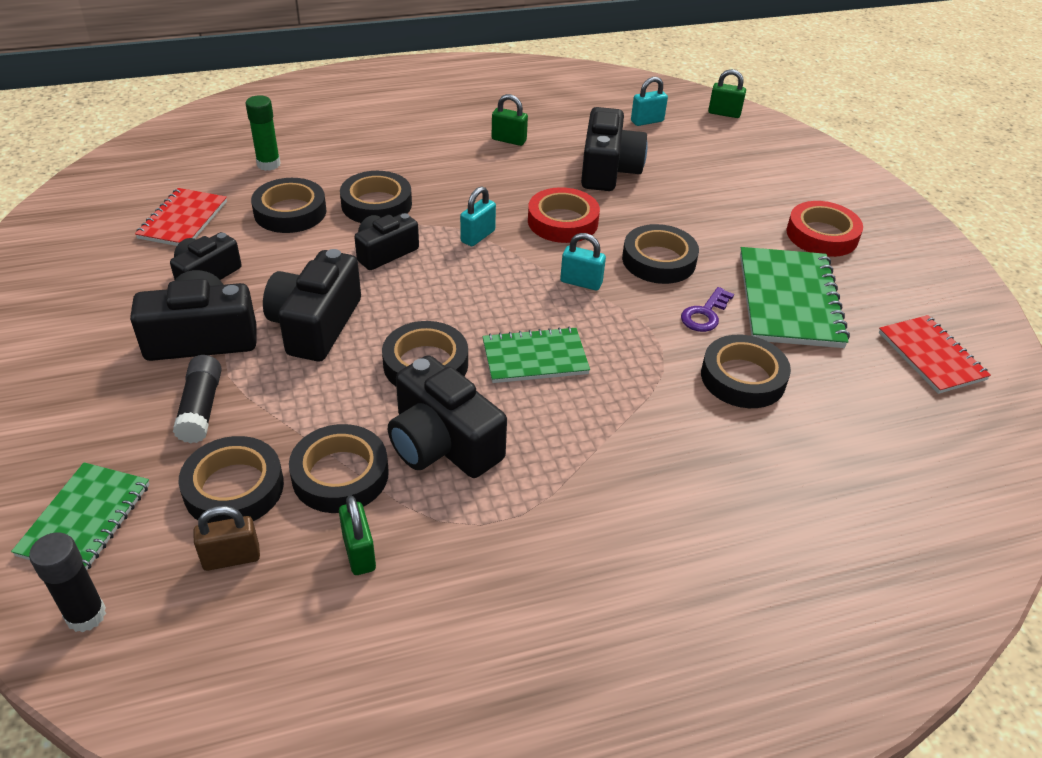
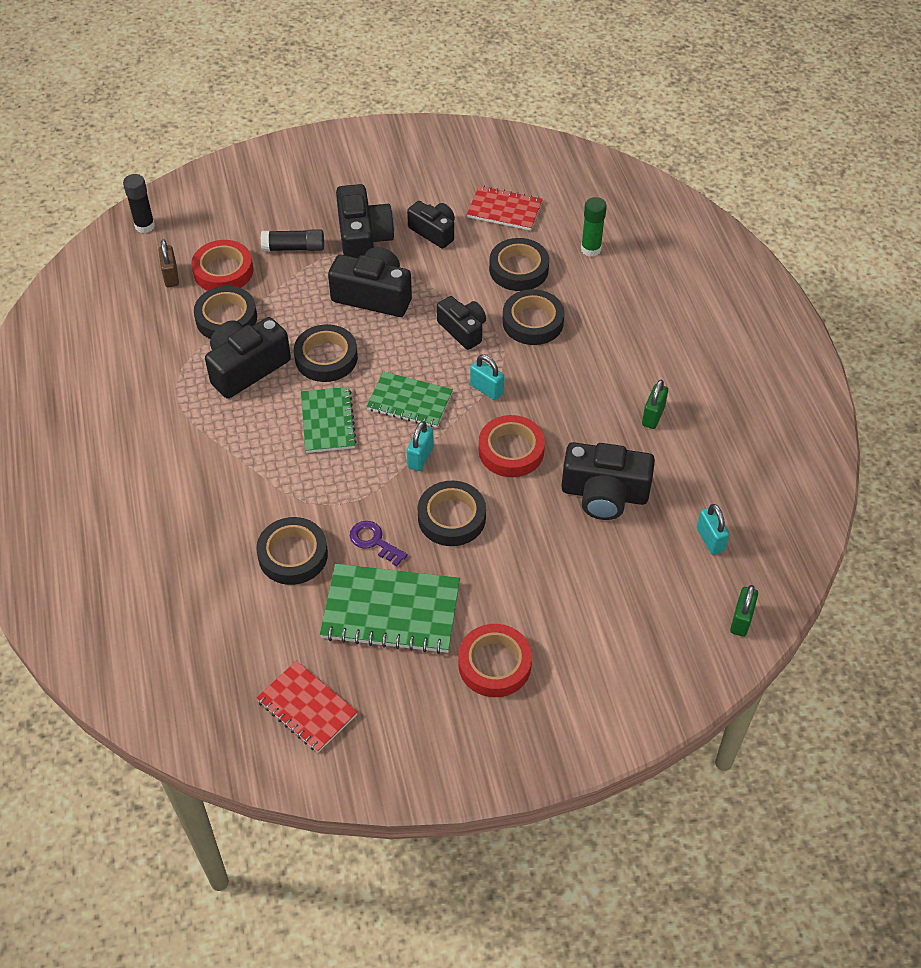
camera: 95 degrees right, 10 degrees up
green notebook [11,462,150,570] -> green notebook moved to [366,371,453,428]
black tape [179,436,284,523] -> red tape [191,240,253,291]
green padlock [339,495,376,575] -> none
red notebook [878,315,991,394] -> red notebook turned 60 degrees clockwise [256,661,358,753]

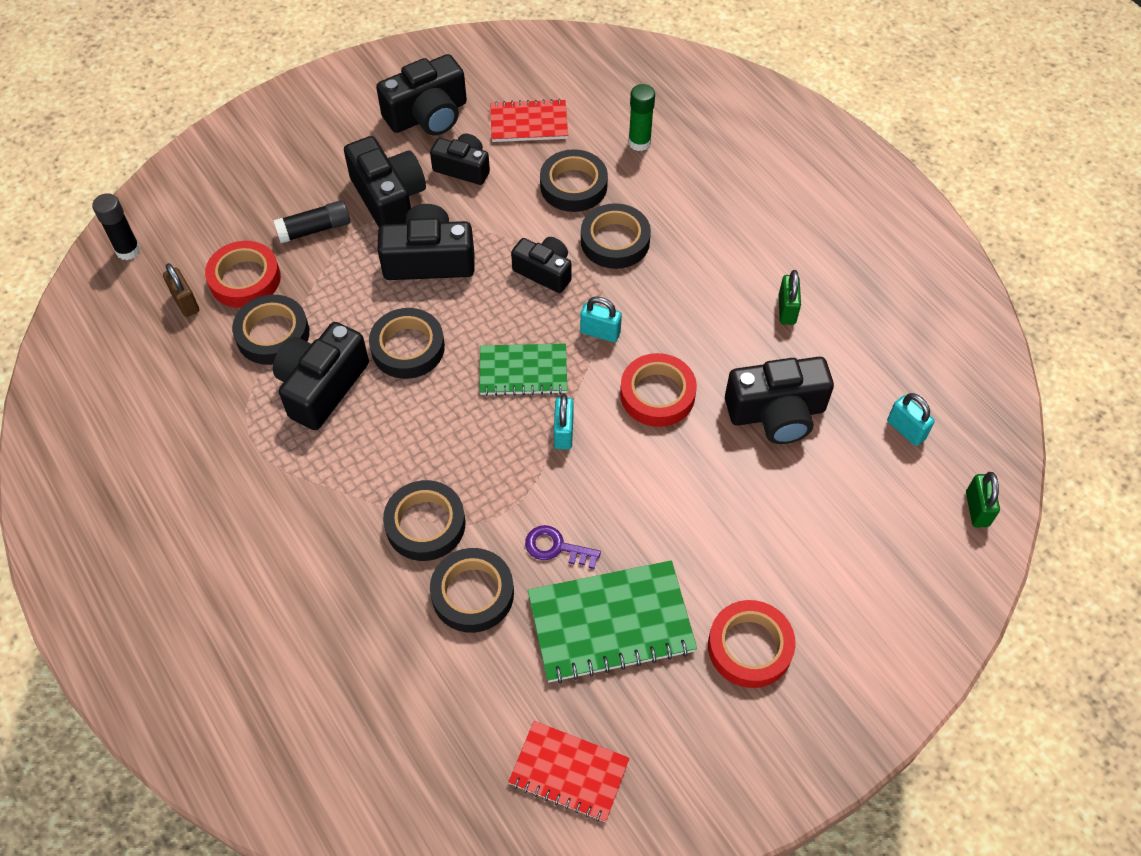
camera: 20 degrees left, 5 degrees up
green notebook [301,387,357,453] -> none
black tape [418,481,486,546] -> black tape moved to [383,480,465,561]
none -> black camera [376,54,467,136]

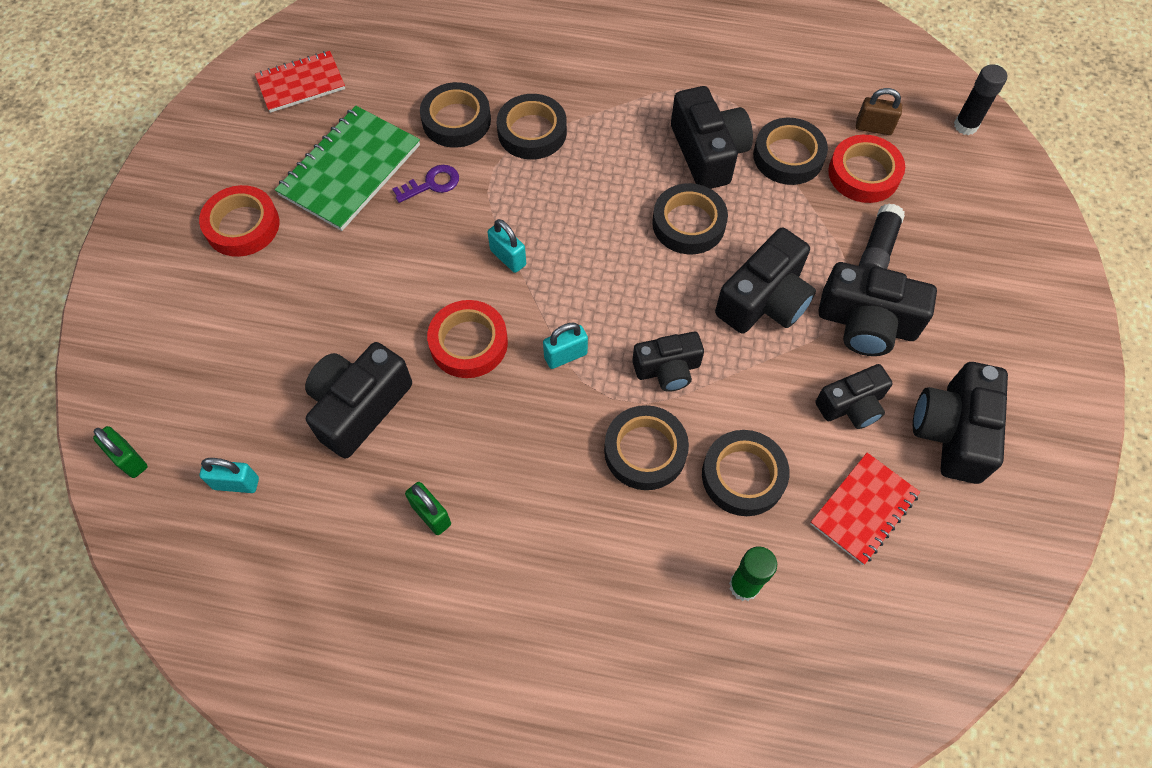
camera: 135 degrees right, 5 degrees up
green notebook [480,343,567,396] -> none

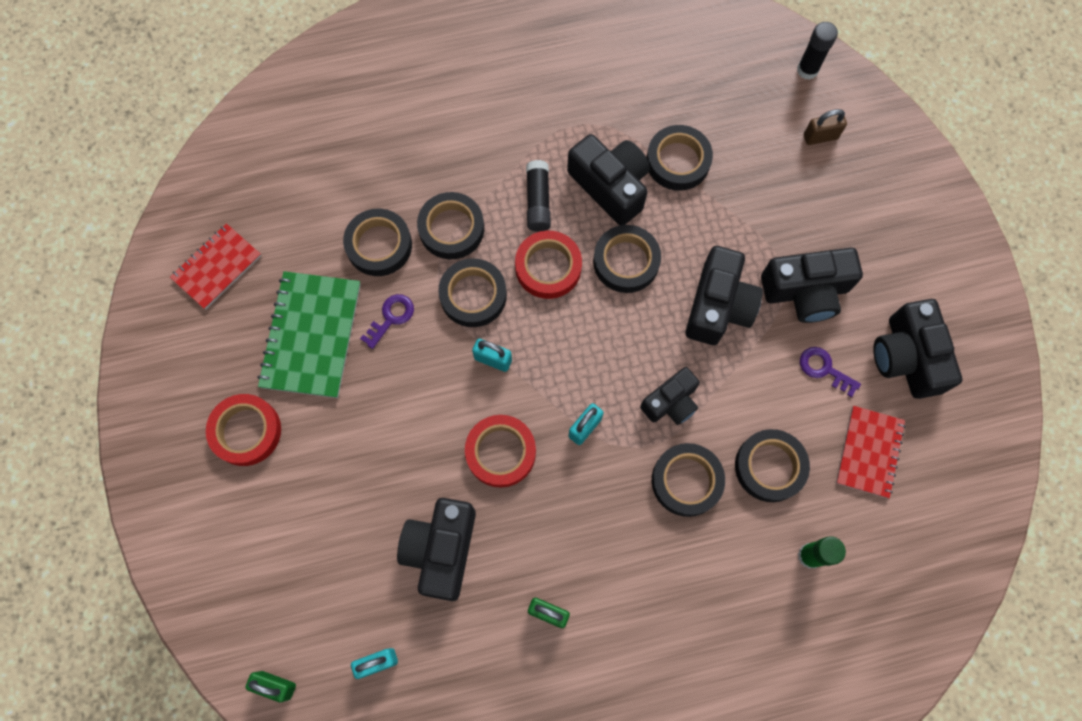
camera: 25 degrees left, 10 degrees up
black camera [815,364,893,429] -> purple key [800,347,861,397]
red tape [828,135,905,203] -> red tape moved to [515,231,582,299]
brown padlock [856,88,902,135] -> brown padlock moved to [804,109,847,145]
black glue stick [859,204,905,269] -> black glue stick moved to [526,160,551,231]
none -> black tape [438,258,507,327]

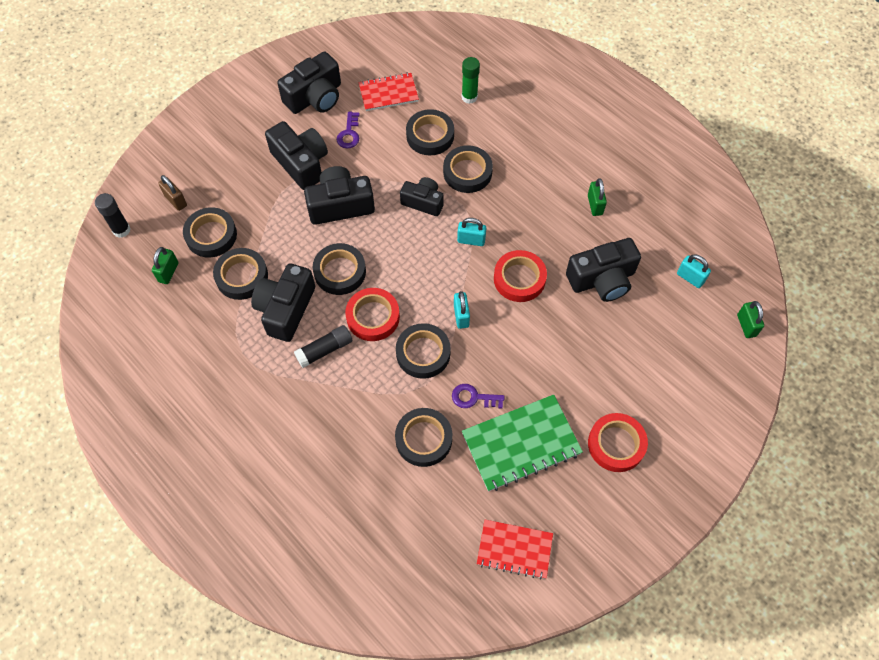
camera: 120 degrees left, 10 degrees down
black tape [417,192,484,259] -> black tape moved to [183,207,237,258]
none -> green padlock [152,247,178,284]

